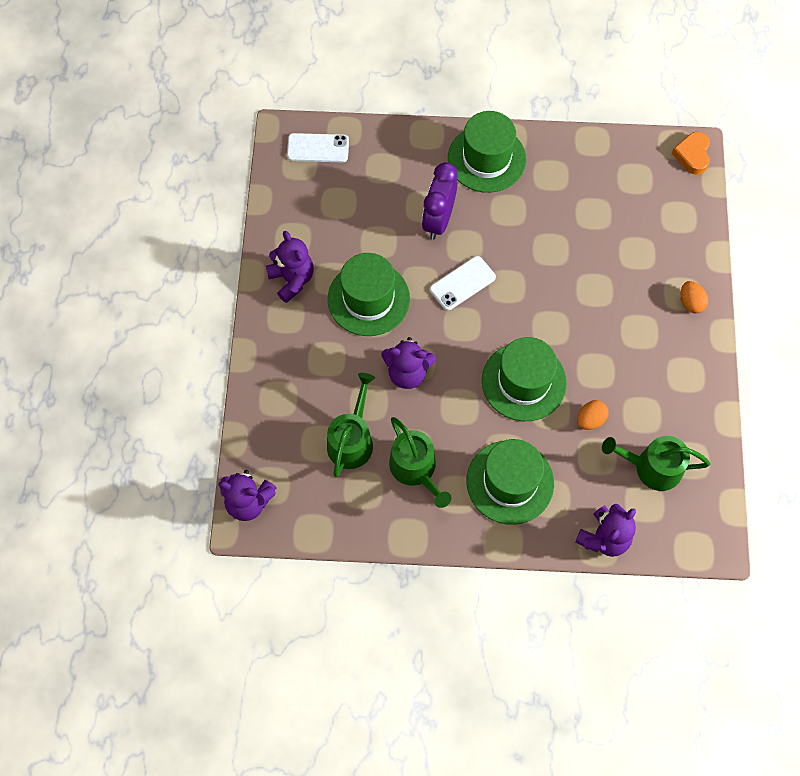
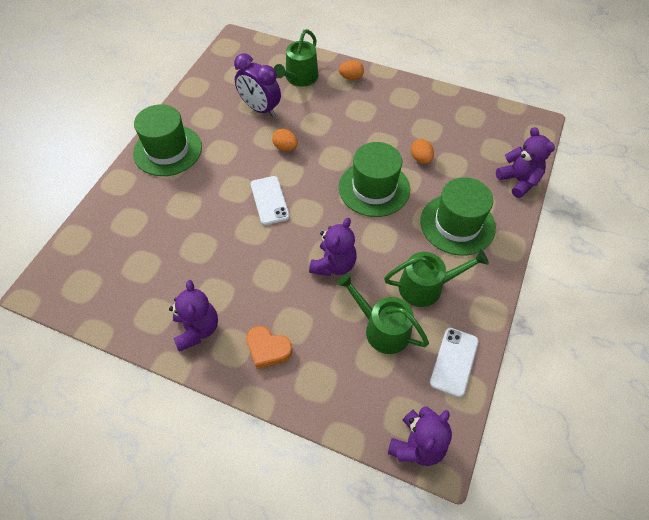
camera: 70 degrees left, 10 degrees down
purple teddy bear [266,231,314,303] -> purple teddy bear turned 90 degrees clockwise [169,280,218,351]
white phone [287,133,349,162] -> white phone moved to [430,328,479,397]
green hat [328,253,410,336] -> none
purple clock [422,162,458,240] -> purple clock moved to [234,53,281,117]
green watering can [602,436,710,491] -> green watering can moved to [274,29,319,86]
orange heart [672,132,710,175] -> orange heart moved to [246,326,292,369]
none -> orange egg [272,129,298,151]

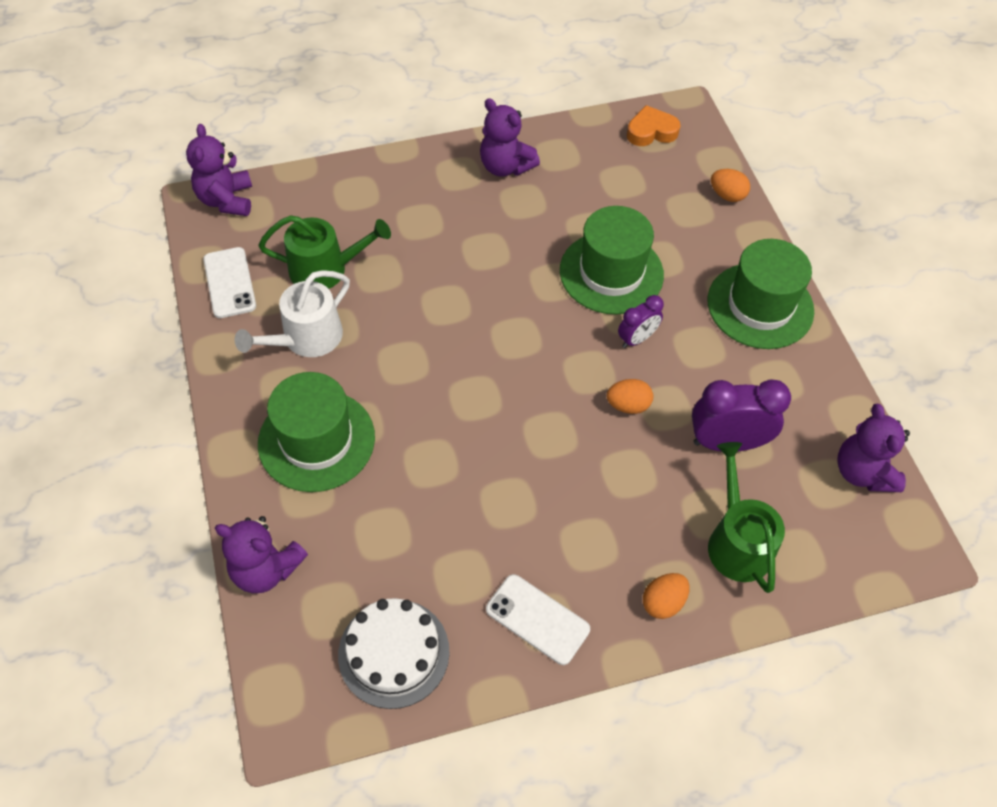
camera: 140 degrees right, 0 degrees up
orange heart [246,326,292,369] -> orange heart moved to [627,105,681,146]
white phone [251,176,290,225] -> white phone moved to [486,574,590,665]
purple teddy bear [309,218,357,276] -> purple teddy bear moved to [837,404,910,492]
green hat [339,142,410,217] -> green hat moved to [560,206,664,315]
green watering can [384,249,489,307] -> white watering can [235,270,350,357]
orange egg [411,139,434,164] -> orange egg moved to [711,169,750,202]
none -> white cake [338,598,449,709]
none -> purple clock [618,295,664,348]

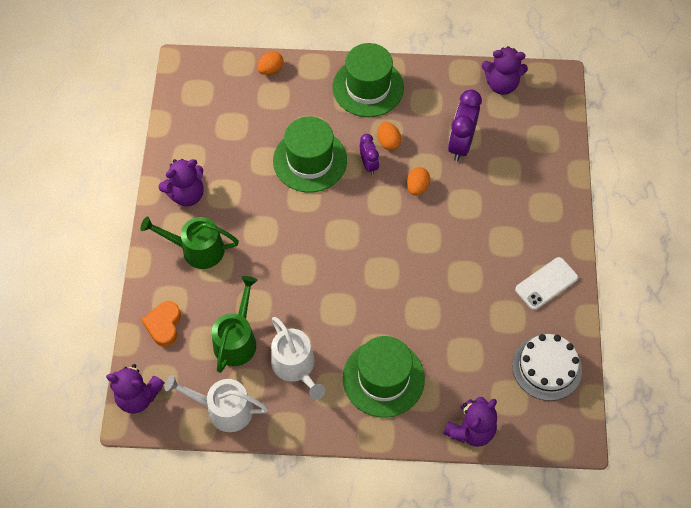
camera: 70 degrees left, 5 degrees up
white phone [203,247,256,318] -> white watering can [165,375,268,432]
orange heart [627,105,681,146] -> orange heart moved to [141,301,181,347]
orange egg [643,573,690,619] -> orange egg moved to [378,122,401,150]
green watering can [708,442,785,593] -> green watering can moved to [140,216,239,269]

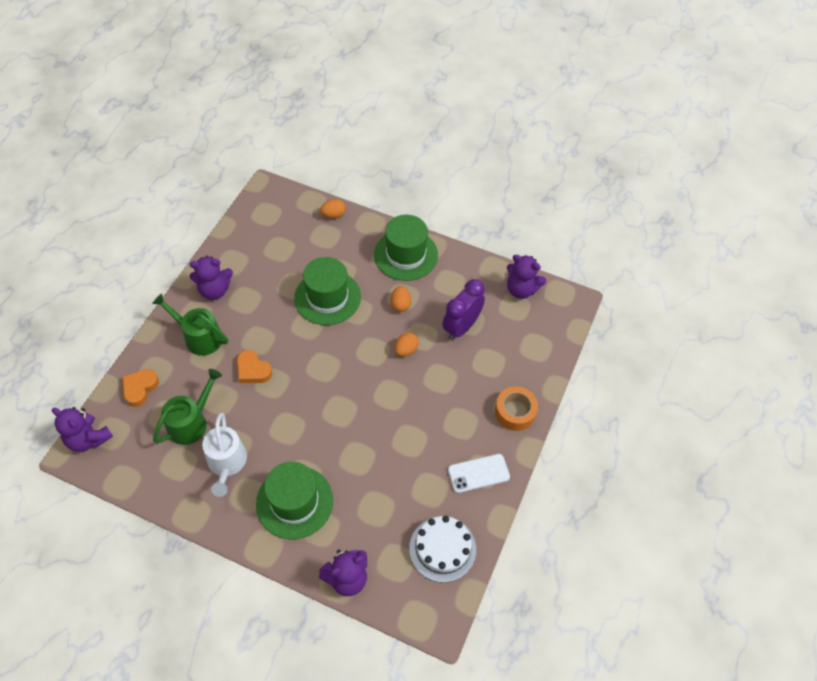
camera: 20 degrees right, 5 degrees down
white watering can [165,375,268,432] -> none
purple clock [360,134,379,175] -> none
none -> orange heart [237,350,272,383]
none -> orange tape [495,387,538,431]

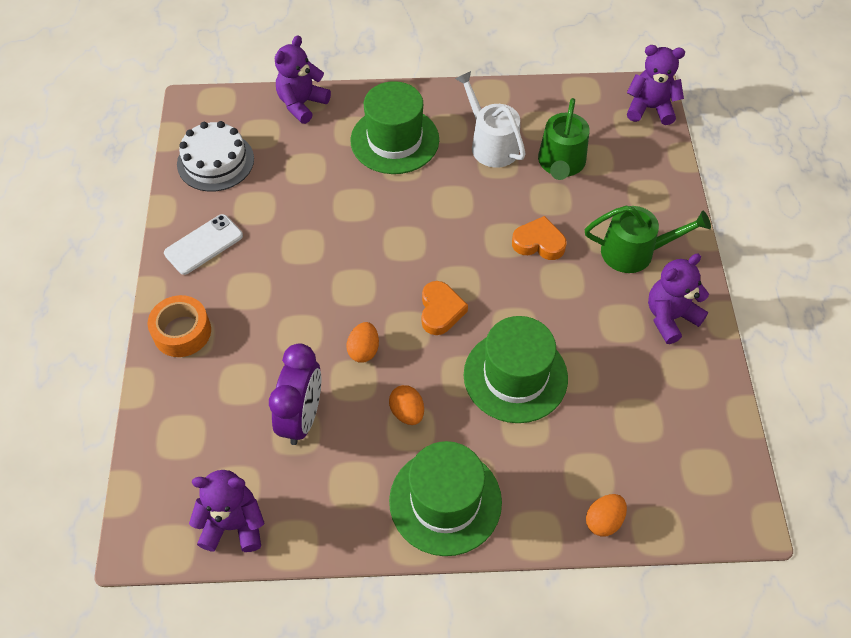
camera: 155 degrees right, 0 degrees up
orange heart [122,369,159,407] -> orange heart moved to [422,281,468,335]

